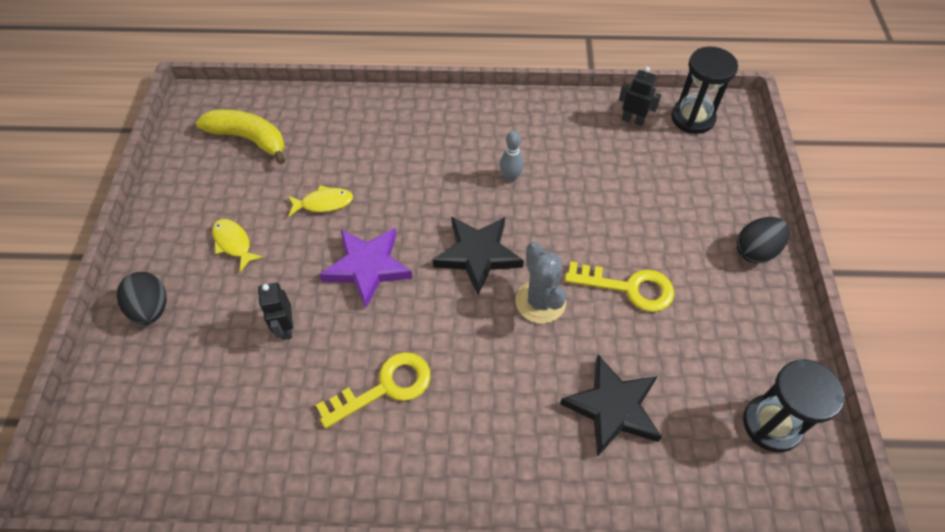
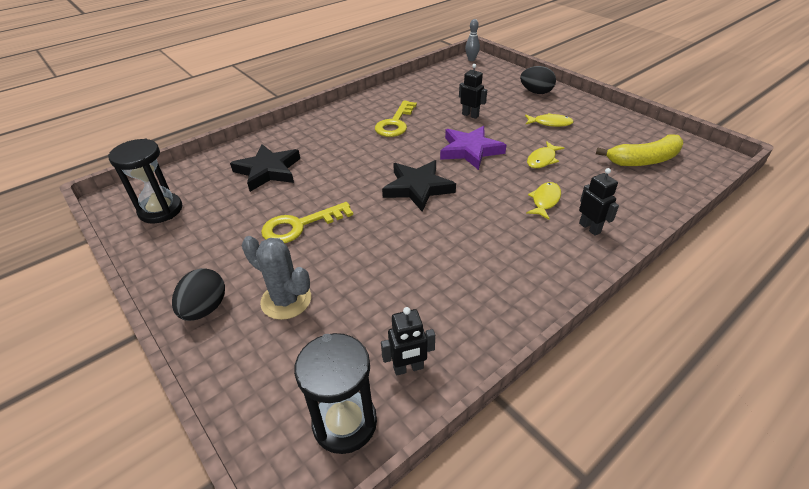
camera: 140 degrees right, 15 degrees down
grey bowling pin [500,131,524,182] -> grey bowling pin moved to [465,19,480,61]
grey cactus [515,242,566,324] -> grey cactus moved to [242,236,311,320]
none -> yellow fish [526,182,561,219]
none -> black robot [579,168,619,236]

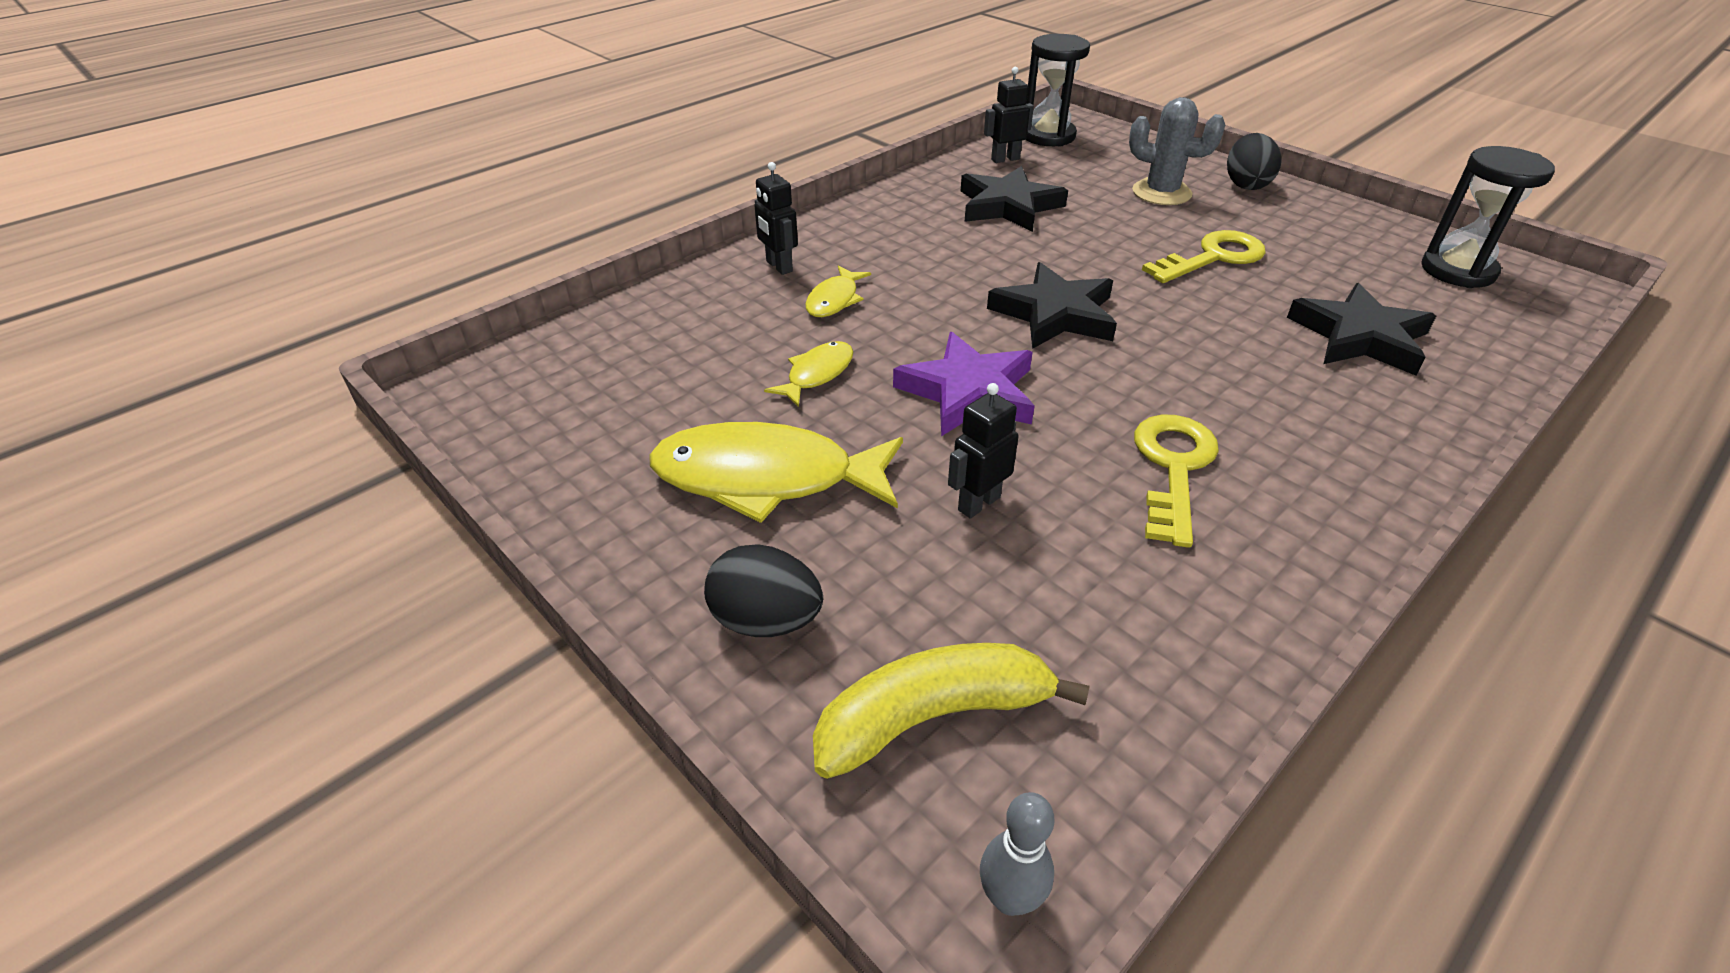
camera: 175 degrees right, 0 degrees up
black robot [459,64,487,119] -> black robot turned 105 degrees clockwise [948,383,1019,519]
yellow fish [525,113,574,127] -> yellow fish [649,422,903,523], size x2.02
yellow banana [596,134,683,166] -> yellow banana moved to [813,643,1090,779]
none -> black star [961,166,1068,232]

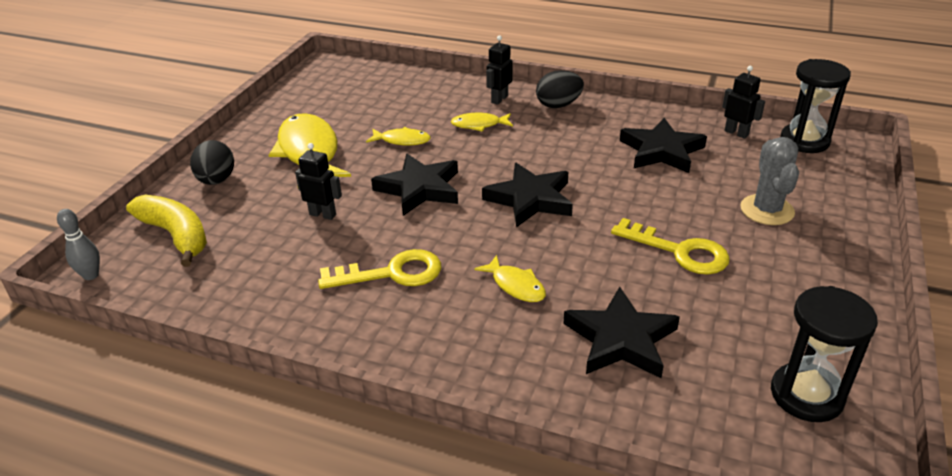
camera: 65 degrees right, 5 degrees down
purple star [893,332,1035,436] -> black star [371,154,458,216]
black egg [1227,133,1282,190] -> black egg moved to [536,70,584,108]
none -> yellow fish [474,255,546,302]

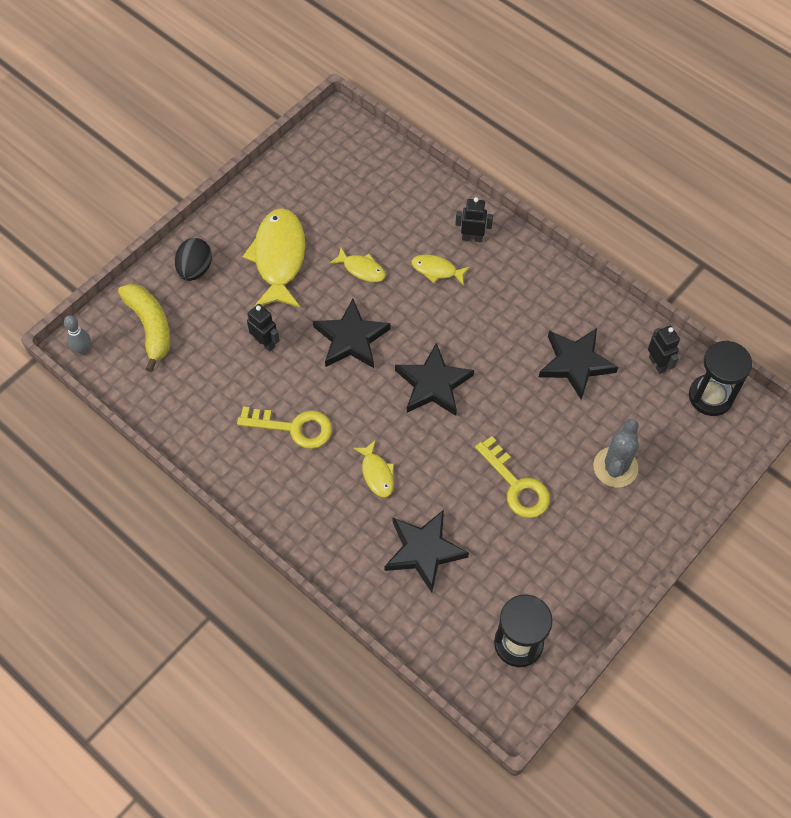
camera: 20 degrees right, 25 degrees up
black robot [486,36,513,105] -> black robot turned 45 degrees clockwise [455,197,493,242]
black egg [536,70,584,108] -> none

